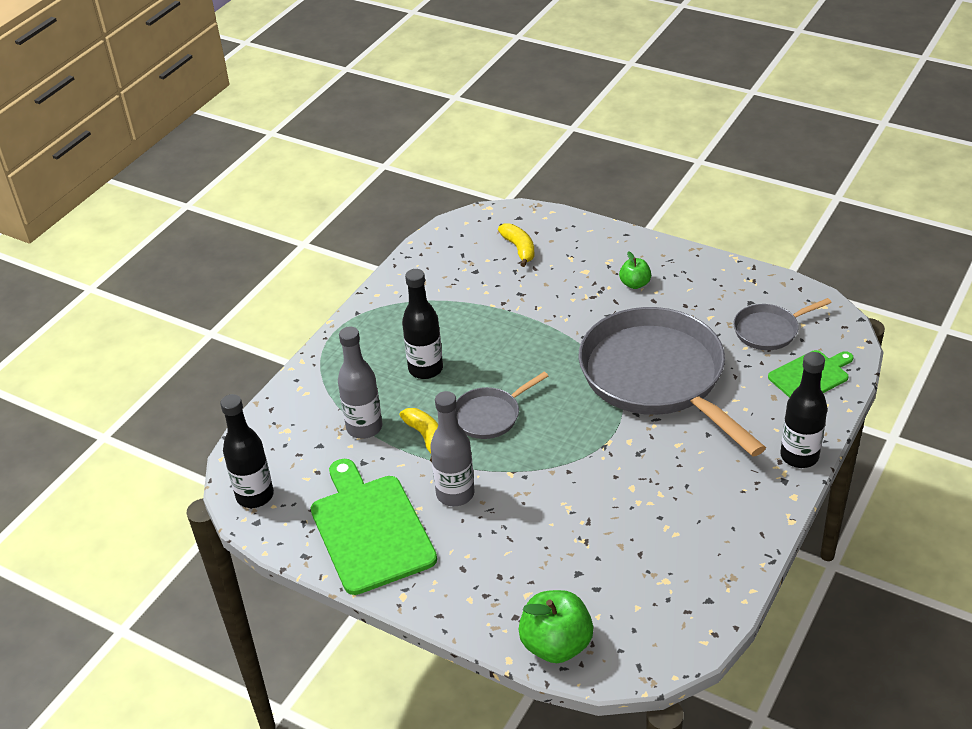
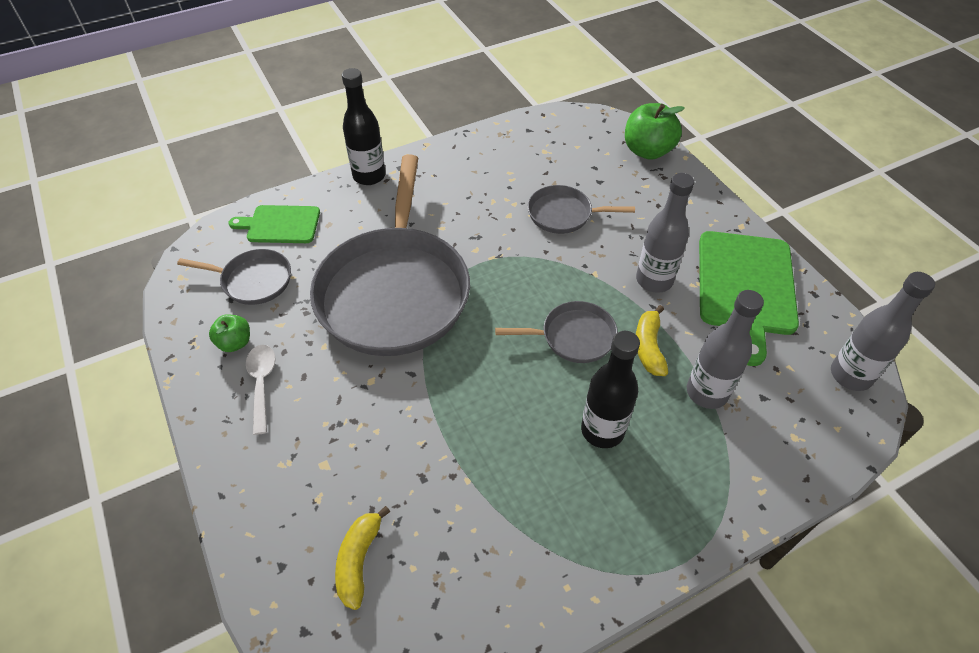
camera: 150 degrees left, 10 degrees up
black bottle [220,394,274,508] -> grey bottle [831,272,935,391]
green apple [619,251,651,289] -> green apple moved to [209,314,250,352]
none -> white spoon [246,345,276,435]
none -> grey pan [528,185,635,234]

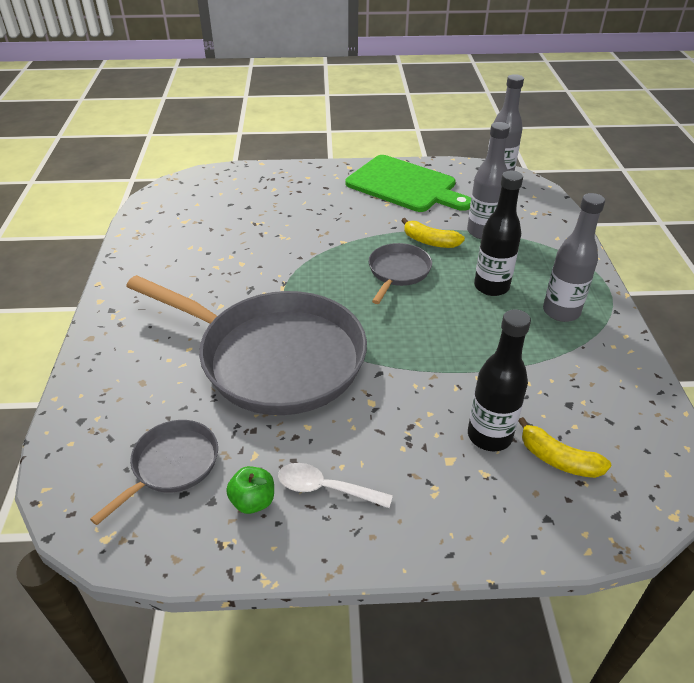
camera: 65 degrees left, 10 degrees down
green cutting board [228,205,320,243] -> none
black bottle [342,68,386,185] -> black bottle moved to [468,309,531,451]
grey pan [528,185,635,234] -> none
green apple [625,103,685,160] -> none
grey bottle [636,173,694,293] -> grey bottle moved to [543,193,605,322]

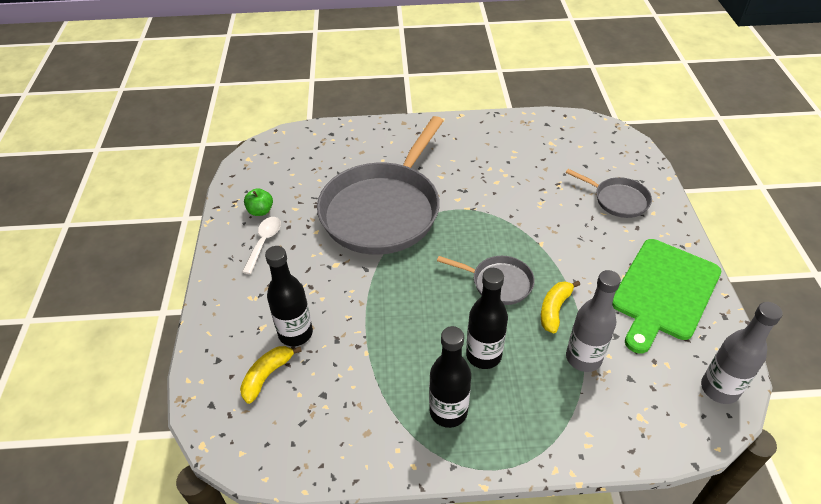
camera: 90 degrees right, 5 degrees up
grey pan [90,420,218,525] -> grey pan moved to [566,169,652,218]
grey bottle [543,193,605,322] -> black bottle [429,326,471,428]

